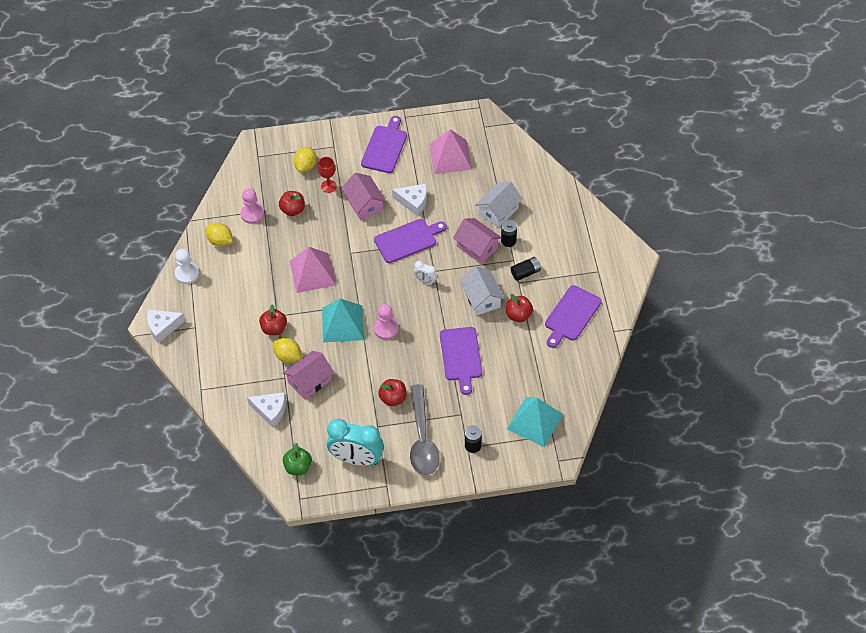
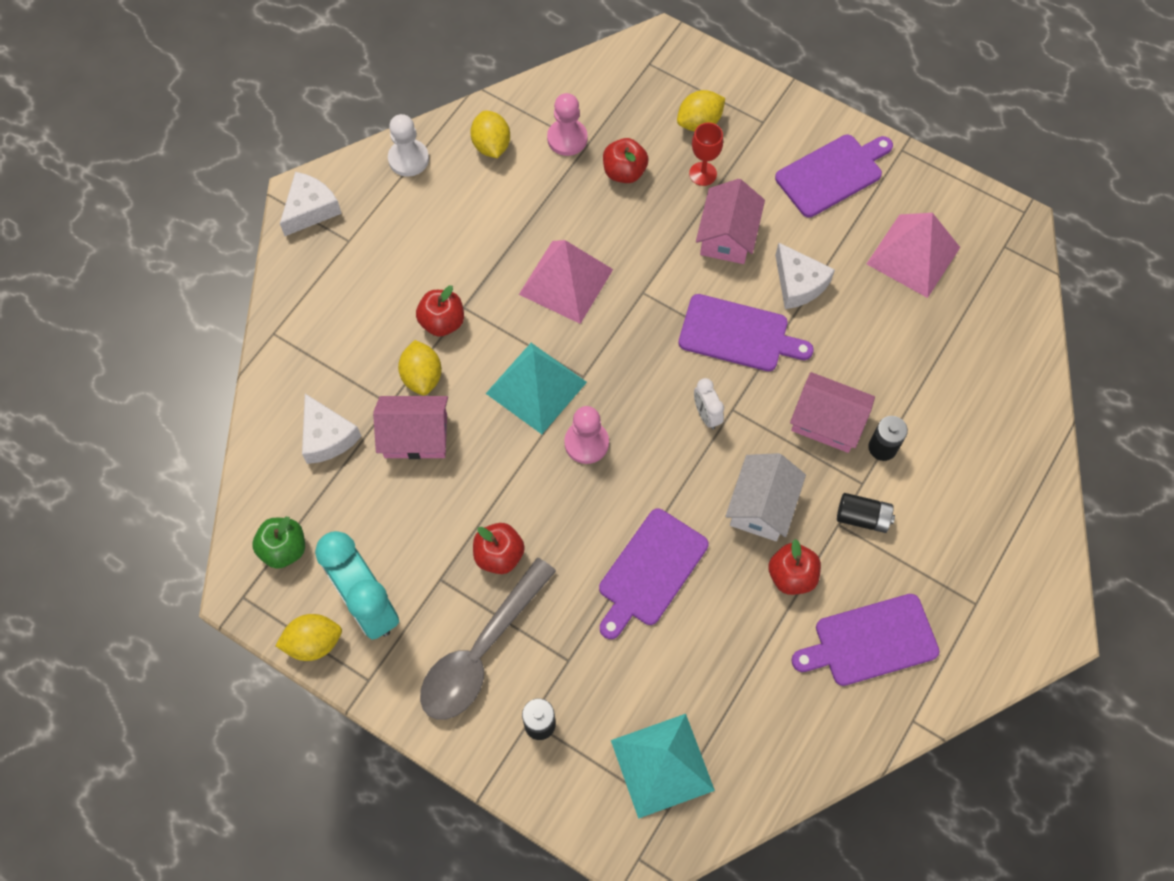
camera: 40 degrees right, 10 degrees up
white cheese [147,309,186,343] -> white cheese turned 105 degrees clockwise [280,172,342,236]
pink house [453,218,502,264] -> pink house turned 60 degrees counterclockwise [790,372,875,453]
white house [475,181,523,228] -> none
none -> yellow lemon [275,614,342,661]

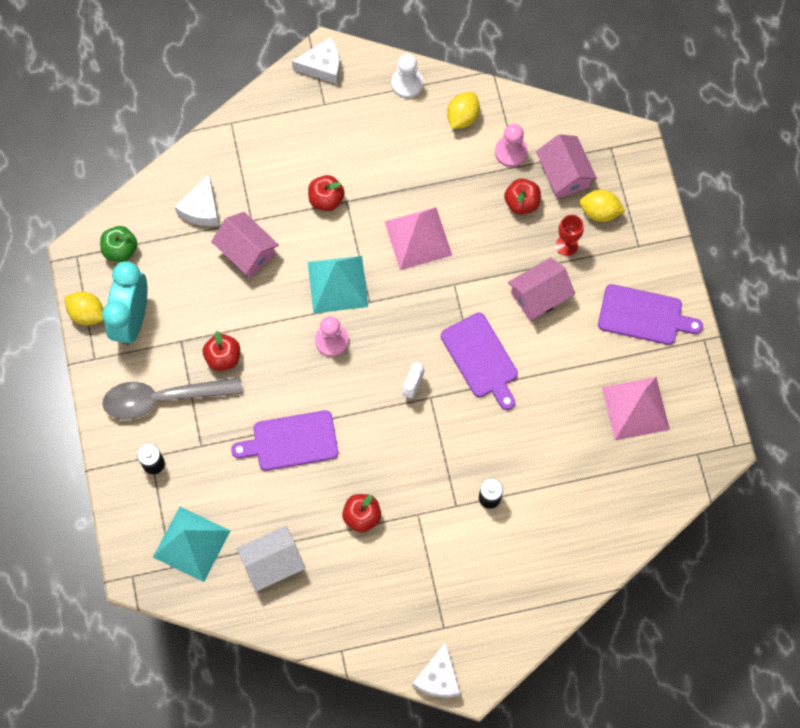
camera: 45 degrees right, 5 degrees up
yellow lemon [398,340,442,395] -> none
white house [725,453,806,541] -> white house moved to [237,526,306,592]
white cheese [775,243,835,309] -> white cheese moved to [412,642,460,698]
pink house [790,372,875,453] -> pink house moved to [536,134,597,199]
purple cutting board [791,594,940,686] -> none
black battery [837,493,895,533] -> none

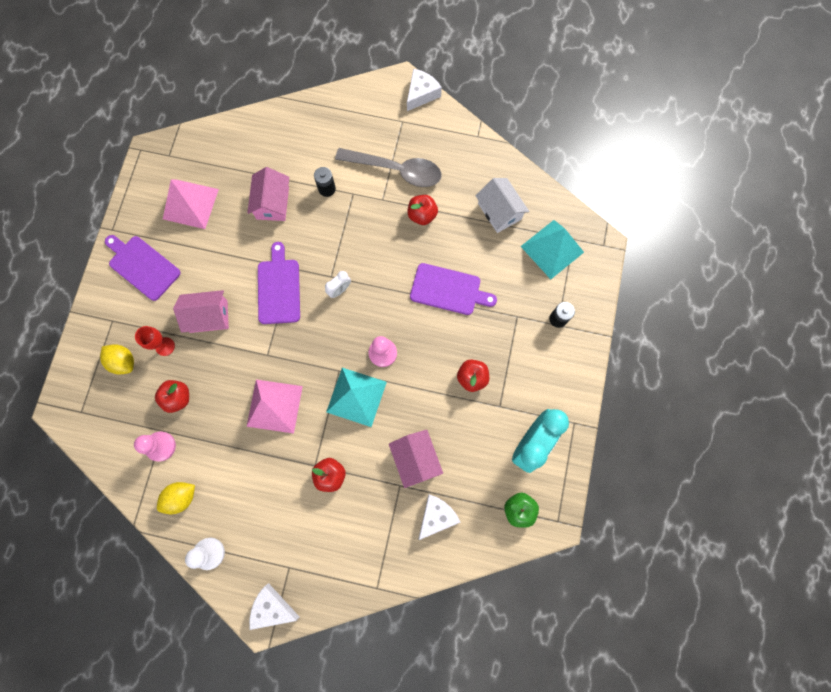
camera: 155 degrees left, 5 degrees up
yellow lemon [64,292,103,326] -> none
grey spoon [102,377,243,420] -> grey spoon moved to [335,148,442,187]
white house [237,526,306,592] -> white house turned 60 degrees clockwise [475,178,529,233]
pink house [536,134,597,199] -> pink house moved to [247,167,289,221]

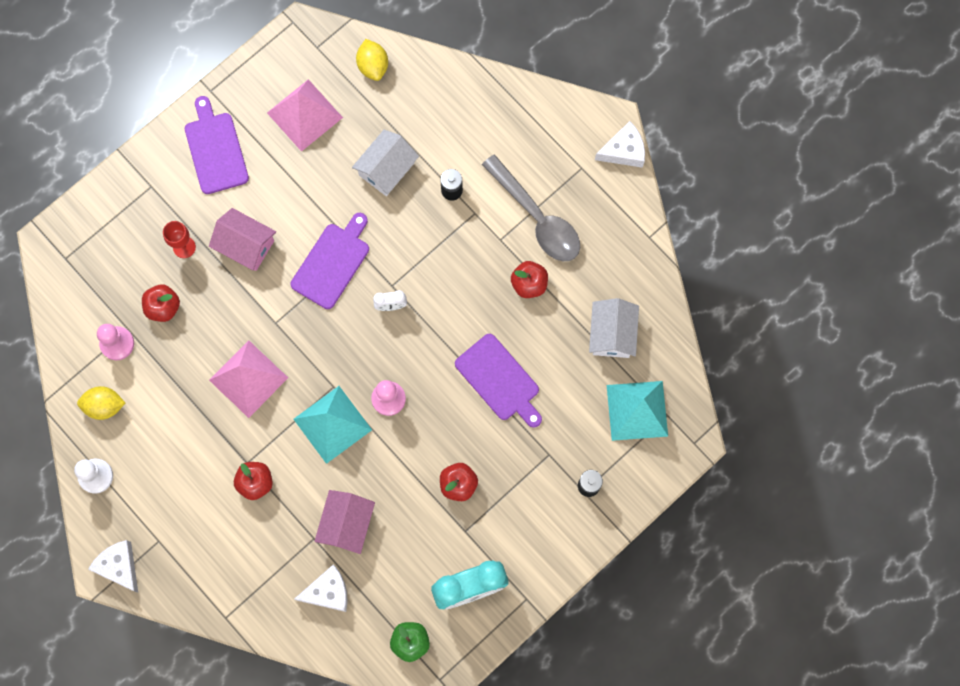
camera: 35 degrees right, 0 degrees up
yellow lemon [100,344,134,374] -> yellow lemon moved to [356,39,388,81]
pink house [247,167,289,221] -> white house [352,130,419,196]

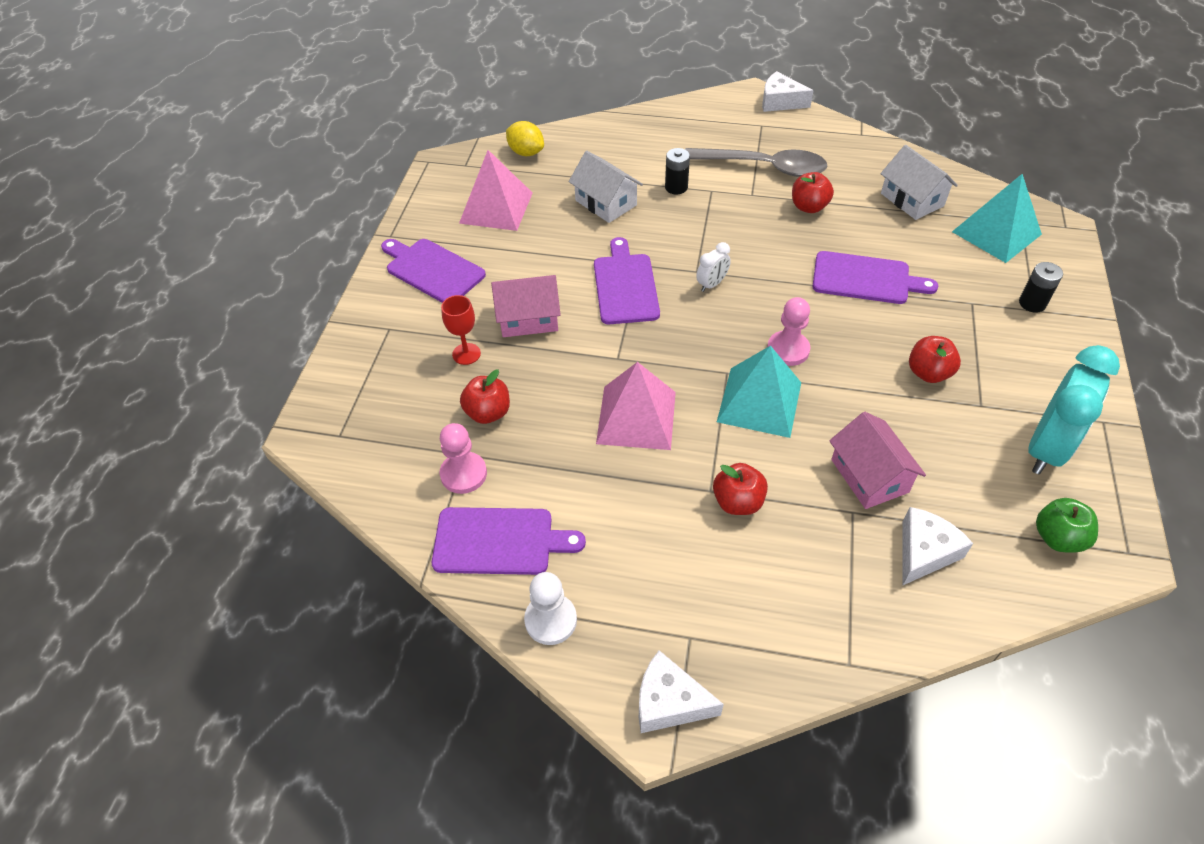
camera: 35 degrees left, 25 degrees down
yellow lemon [77,386,125,420] -> purple cutting board [432,507,586,575]
white house [352,130,419,196] -> white house turned 45 degrees counterclockwise [569,151,643,223]
white cheese [595,121,645,168] -> white cheese turned 105 degrees counterclockwise [762,71,814,112]

